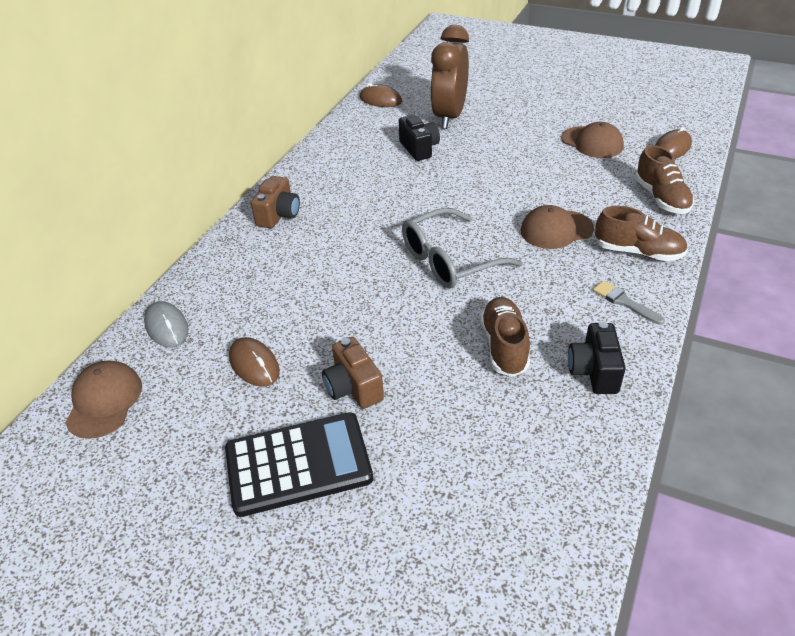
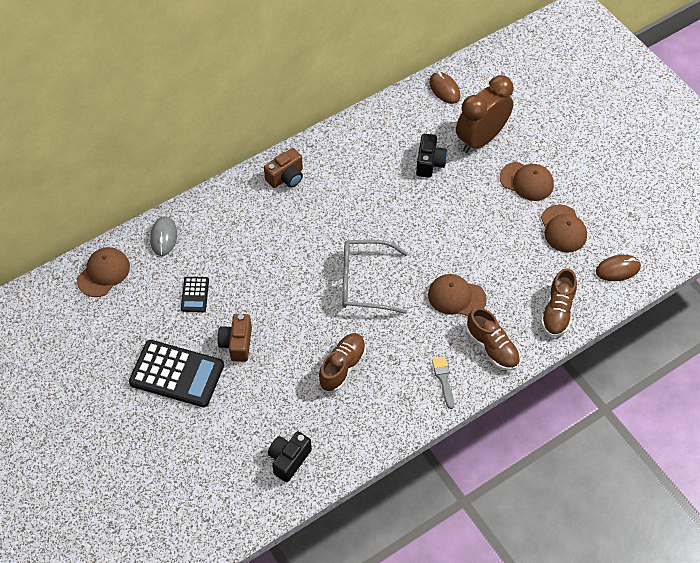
camera: 30 degrees right, 15 degrees up
brown mouse [229,337,280,387] -> black calculator [181,277,209,312]
black camera [568,321,626,394] -> black camera moved to [268,431,312,482]
none -> brown cap [500,162,554,201]

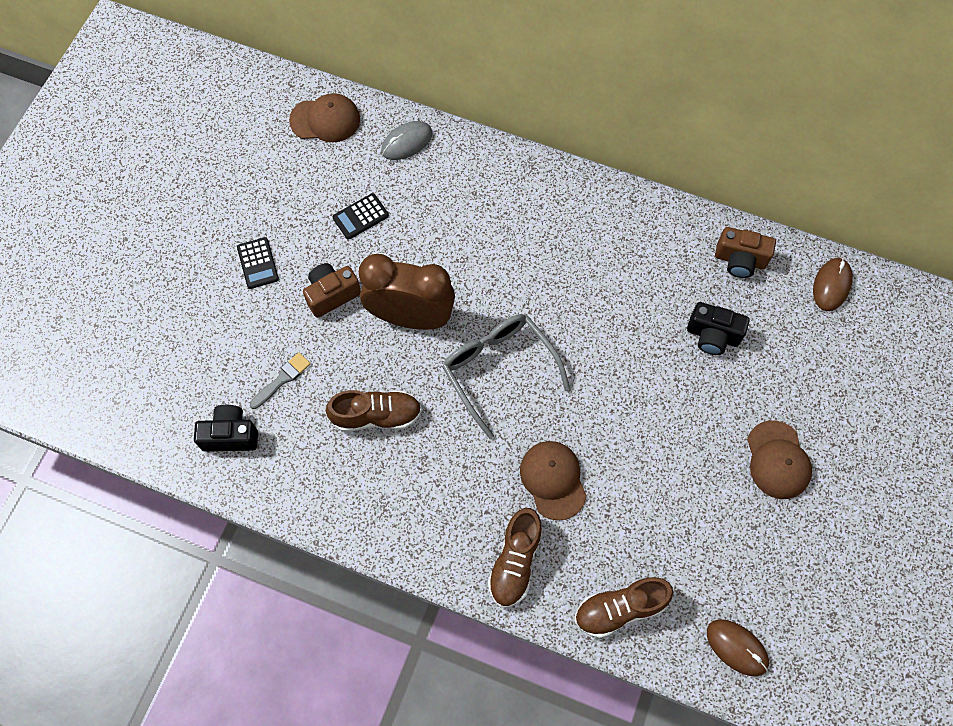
camera: 55 degrees right, 10 degrees up
black calculator [129,340,224,407] -> black calculator [237,237,279,289], size x0.49
brown camera [264,148,303,188] -> brown camera moved to [715,227,776,278]
black camera [416,134,447,178] -> black camera turned 45 degrees clockwise [687,302,750,355]
grey brush [432,357,454,409] -> grey brush moved to [250,353,311,409]
brown clock [456,75,513,153] -> brown clock moved to [359,254,455,330]
brown cap [541,204,587,253] -> none

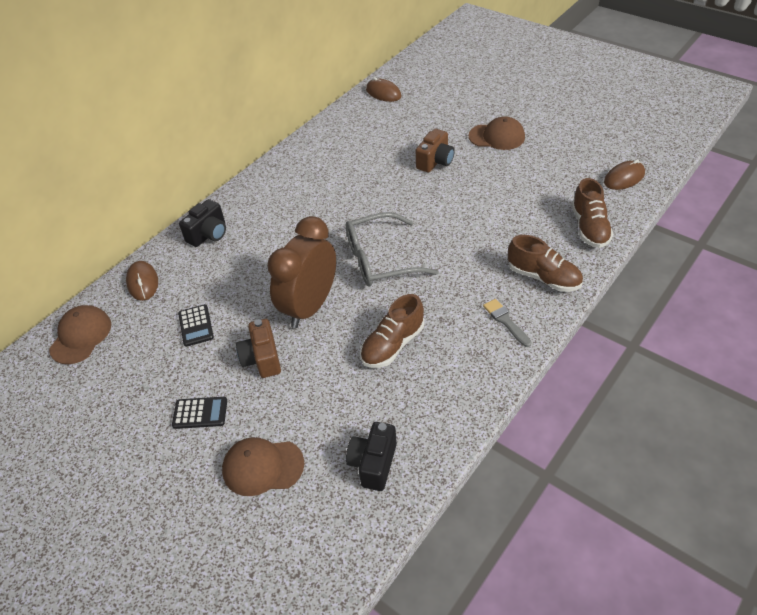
camera: 70 degrees left, 20 degrees down
grey brush [250,353,311,409] -> grey brush moved to [483,299,532,347]
brown shoe [326,390,422,432] -> brown shoe turned 150 degrees counterclockwise [360,294,424,368]
grey mouse [381,121,433,160] -> brown mouse [126,261,158,301]
brown cap [520,441,587,520] -> brown cap moved to [222,437,304,496]
black camera [687,302,750,355] -> black camera moved to [179,199,226,247]
brown camera [715,227,776,278] -> brown camera moved to [416,129,455,173]

